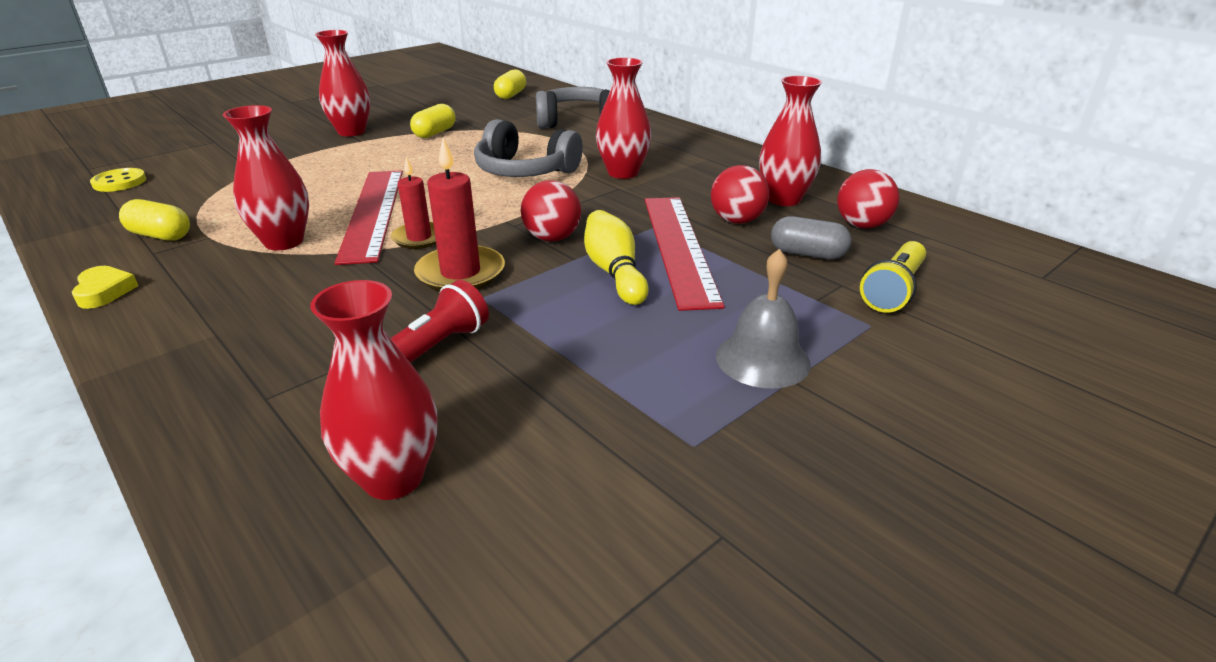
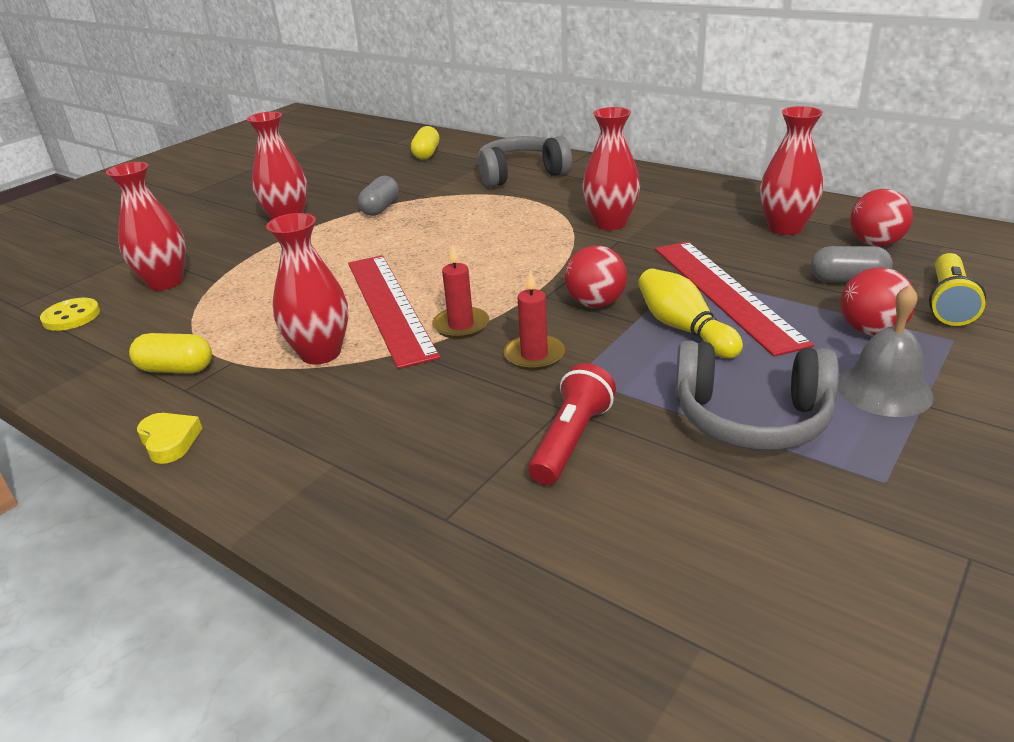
camera: 10 degrees left, 0 degrees up
red vase [310,280,437,500] -> red vase moved to [106,162,186,291]
yellow capsule [410,104,456,138] -> grey capsule [358,176,399,216]
red candle [414,138,505,292] -> red candle [504,270,565,370], size x0.67
grey headphones [474,119,583,177] -> grey headphones moved to [675,340,839,451]
red ball [711,165,769,224] -> red ball moved to [841,267,916,336]

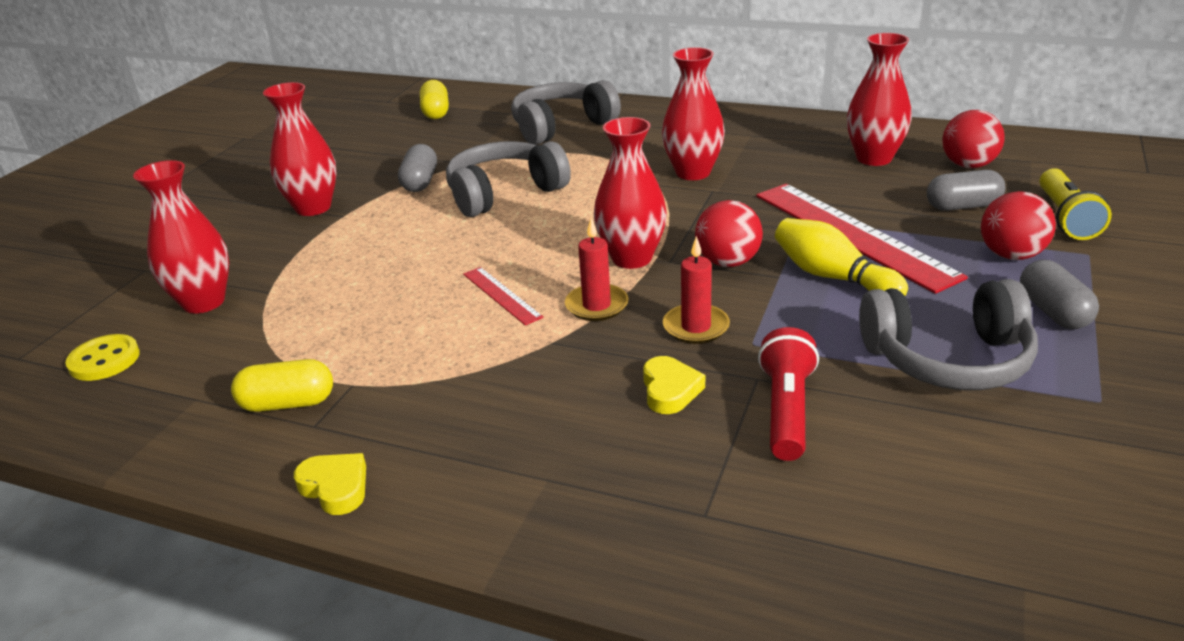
camera: 15 degrees left, 0 degrees up
red vase [266,213,348,365] -> red vase moved to [594,117,667,269]
red ruler [348,255,440,369] -> red ruler [463,267,544,326], size x0.47
grey bell [838,285,934,417] -> grey capsule [1020,260,1099,329]
none -> grey headphones [446,141,571,217]
none -> yellow heart [643,356,705,414]

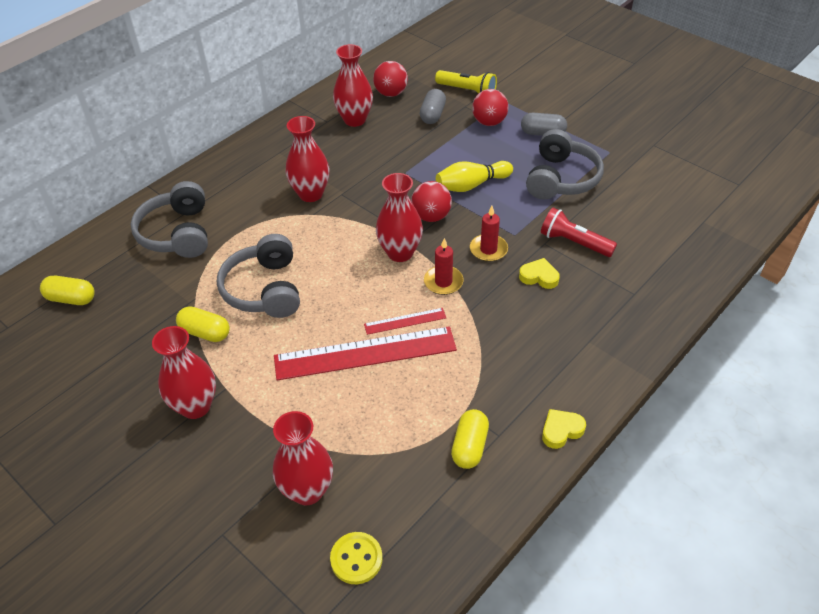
camera: 70 degrees left, 15 degrees up
grey capsule [398,144,437,192] -> yellow capsule [176,307,230,342]
red ruler [756,184,968,294] -> red ruler moved to [274,326,457,380]

